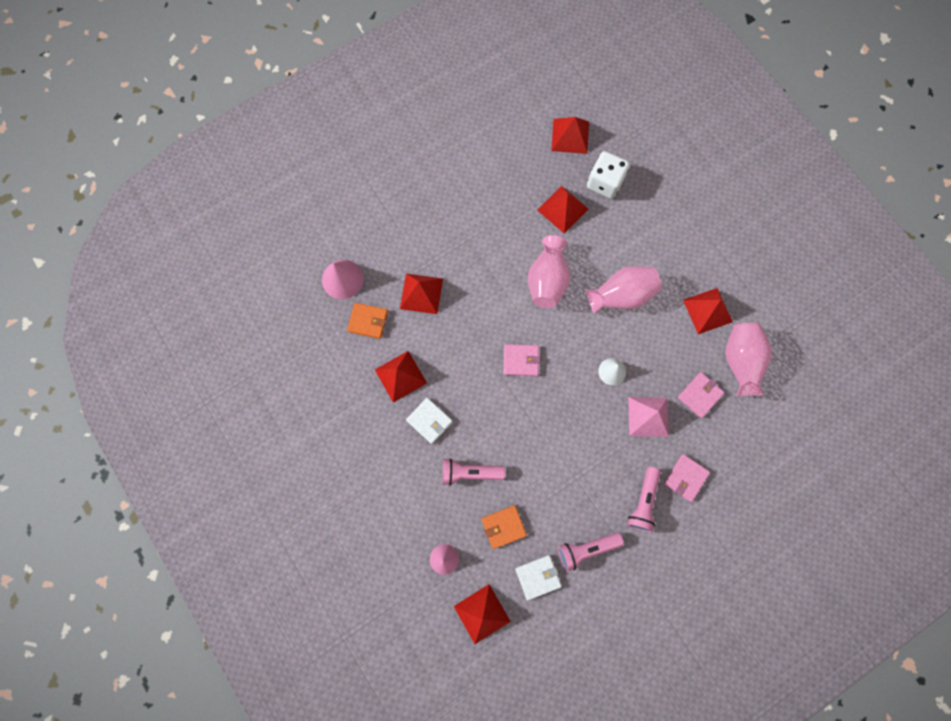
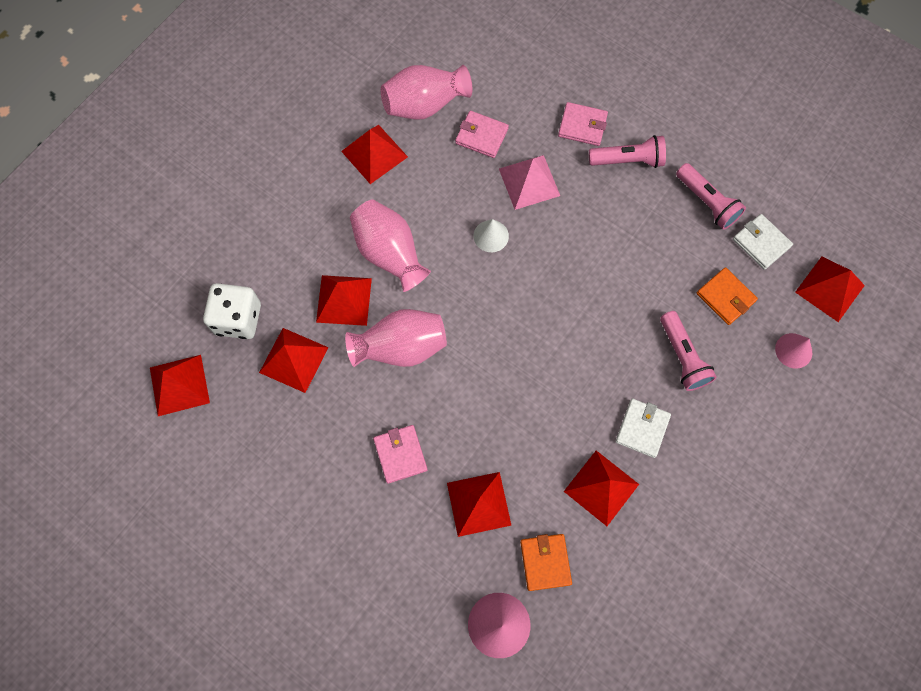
camera: 110 degrees left, 5 degrees down
pink wallet [503,344,540,376] -> pink wallet moved to [373,425,428,484]
none -> red pyramid [316,275,372,326]

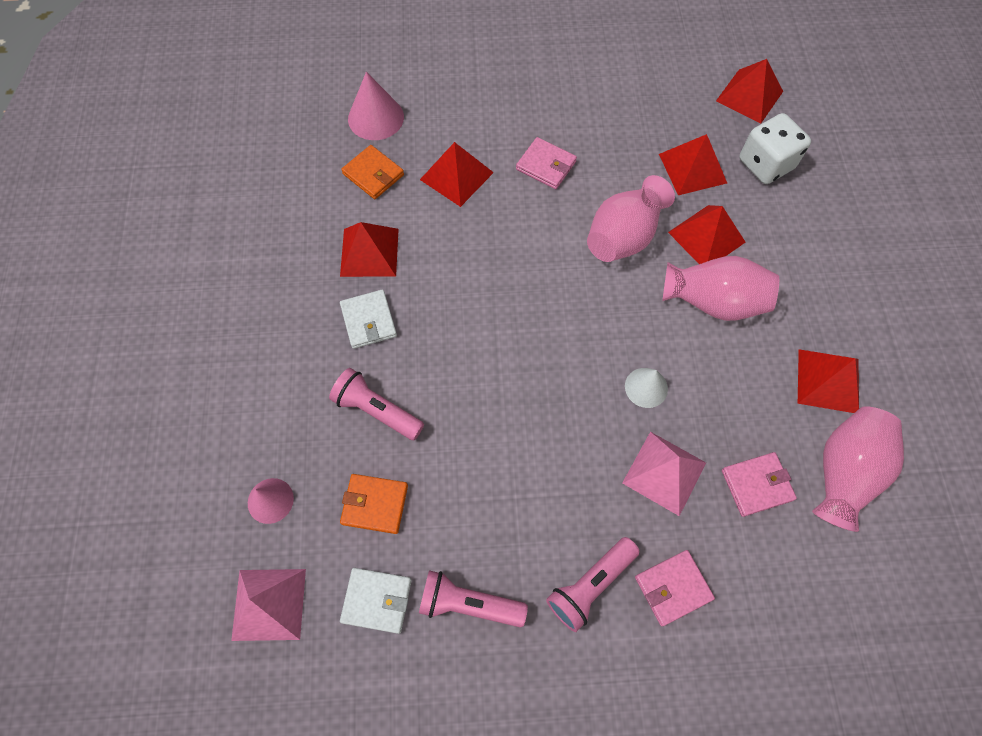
camera: 140 degrees right, 5 degrees down
red pyramid [795,257,865,322] -> pink pyramid [231,569,306,641]

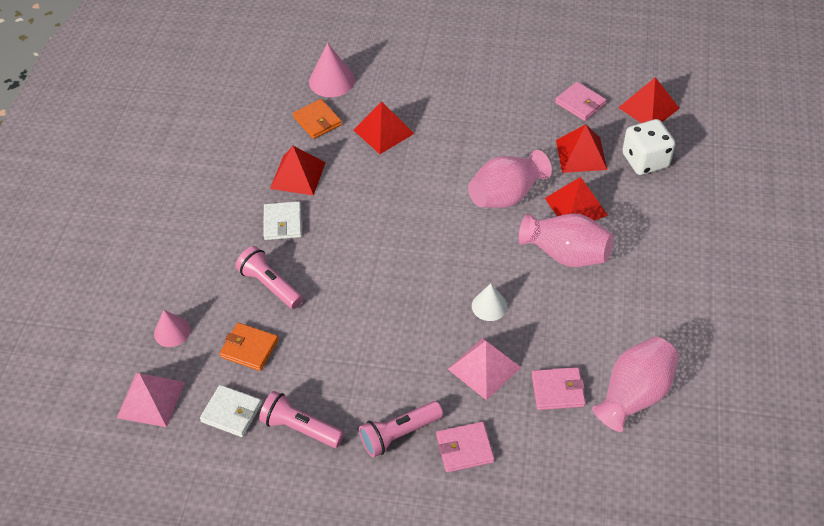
camera: 15 degrees right, 15 degrees down
pink wallet [516,137,577,189] -> pink wallet moved to [555,82,606,121]
red pyramid [798,349,859,413] -> none

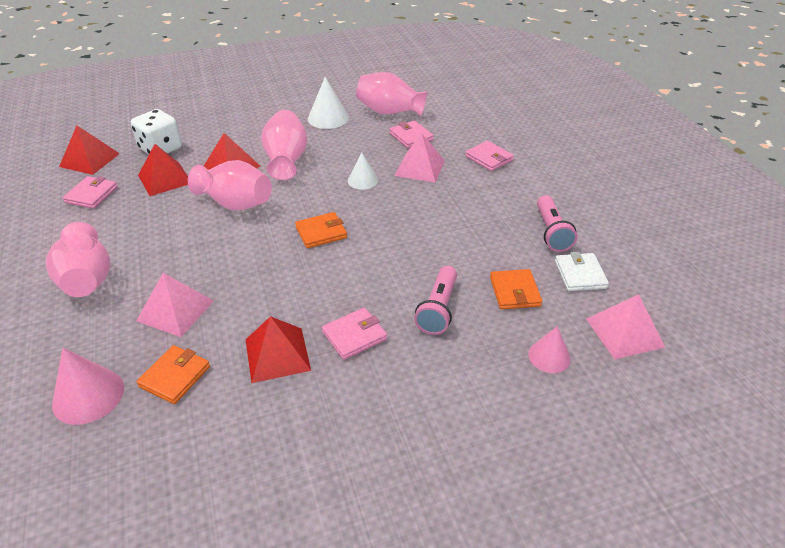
camera: 120 degrees left, 10 degrees down
white wallet [264,201,302,240] -> pink wallet [322,307,387,360]
red pyramid [354,102,414,154] -> pink pyramid [136,273,214,337]
pink flashlight [359,401,443,457] -> none
none -> pink vase [46,222,111,297]
none -> orange wallet [295,212,347,248]
none -> white cone [308,77,349,129]

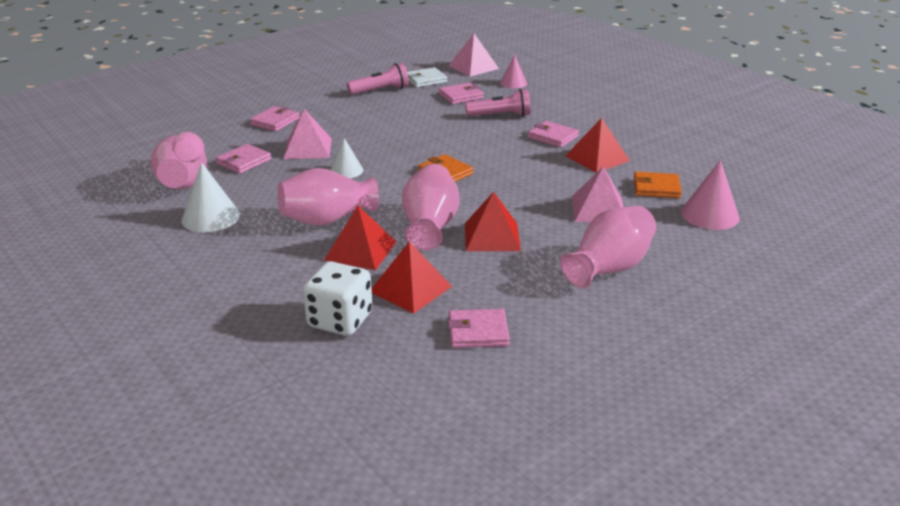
camera: 110 degrees left, 10 degrees down
red pyramid [59,126,120,175] -> red pyramid moved to [465,192,521,251]
orange wallet [490,269,542,309] -> pink wallet [439,83,484,104]

